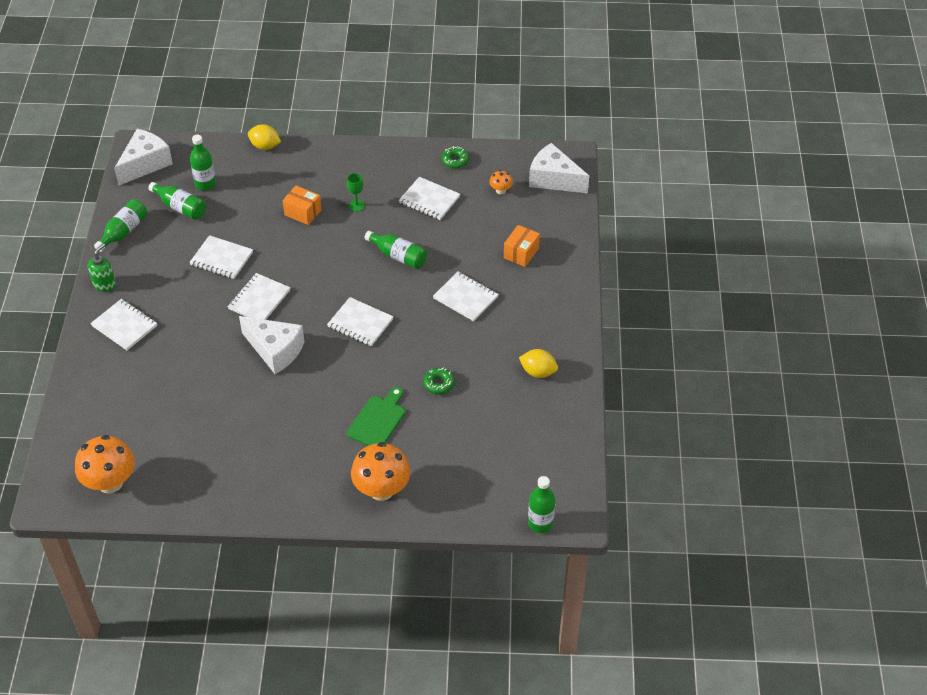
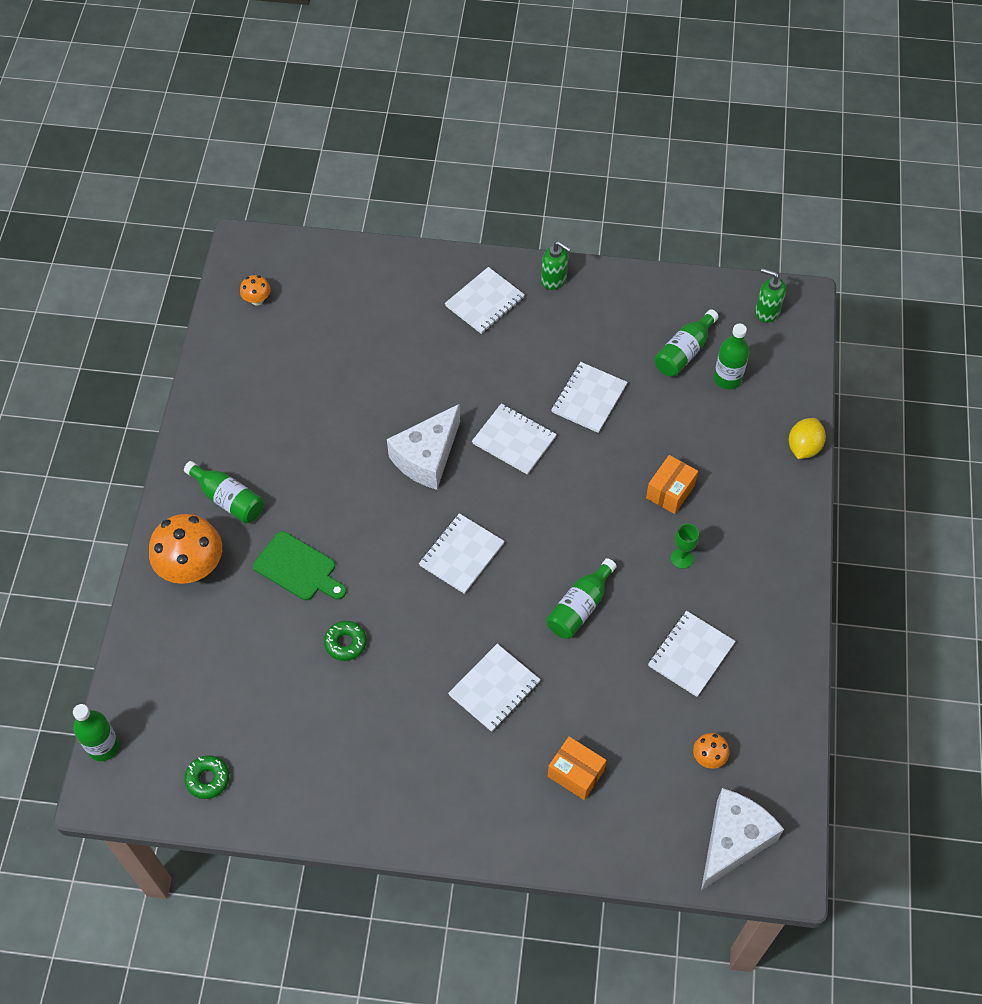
camera: 95 degrees right, 10 degrees up
orange mushroom [75,435,135,494] -> orange mushroom [240,275,270,305], size x0.47
green bottle [94,199,147,252] -> green bottle moved to [184,461,264,523]
white cheese [114,129,173,185] -> green soap dispenser [755,268,786,323]
green donut [441,146,469,169] -> green donut moved to [184,755,229,799]
yellow lemon [519,349,558,378] -> none

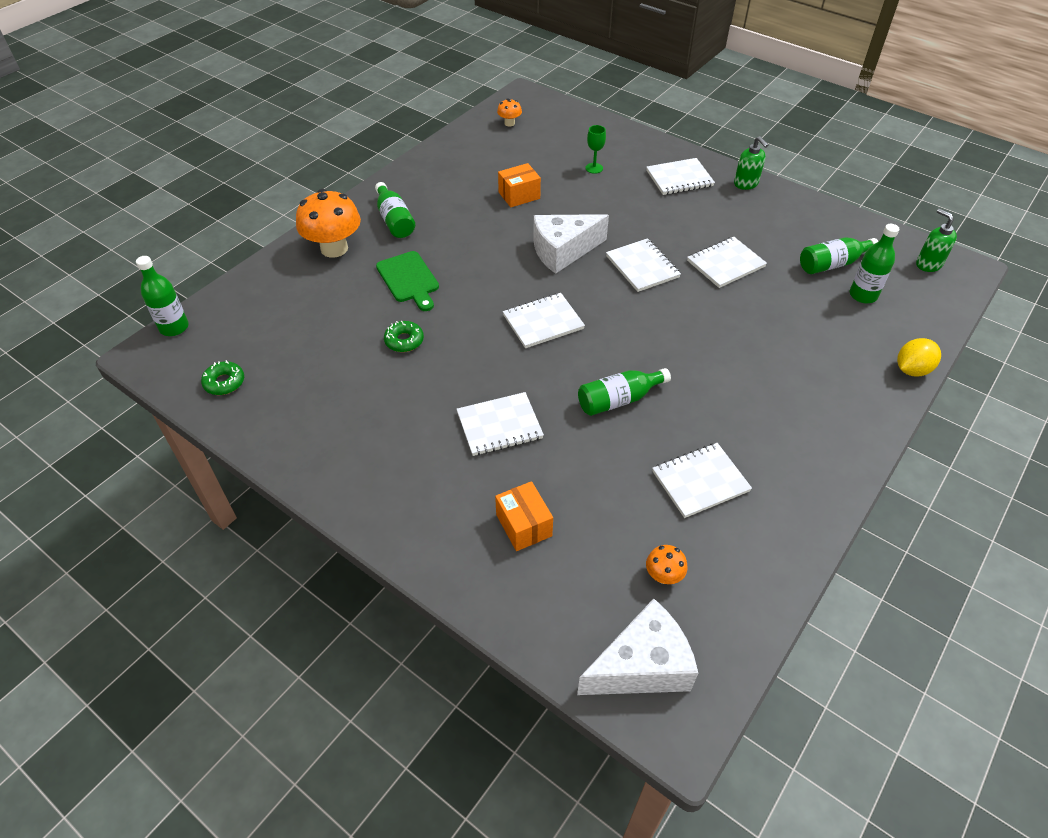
camera: 30 degrees right, 10 degrees down
orange box [646,455,698,514] -> orange box moved to [498,163,541,207]
green goblet [671,524,699,569] -> green goblet moved to [585,125,606,174]

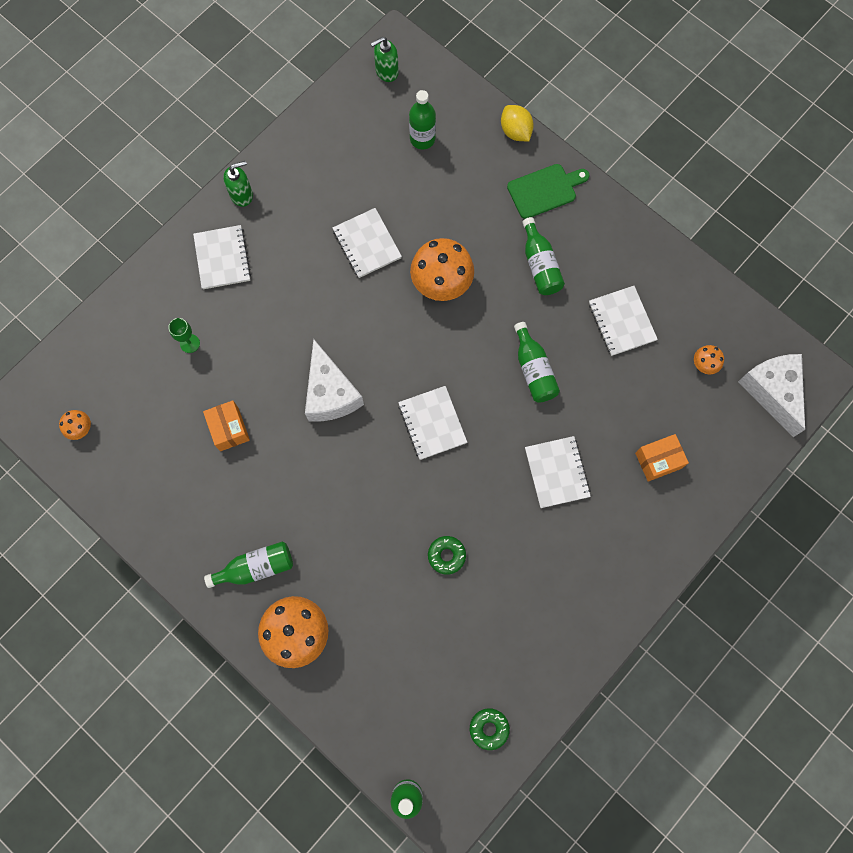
camera: 85 degrees left, 25 degrees up
green cutting board [376,251,439,311] -> green cutting board moved to [507,164,589,219]
white notebook [606,238,681,292] -> none
green bottle [800,237,878,274] -> green bottle moved to [522,217,565,295]
none -> orange mushroom [410,238,474,301]

